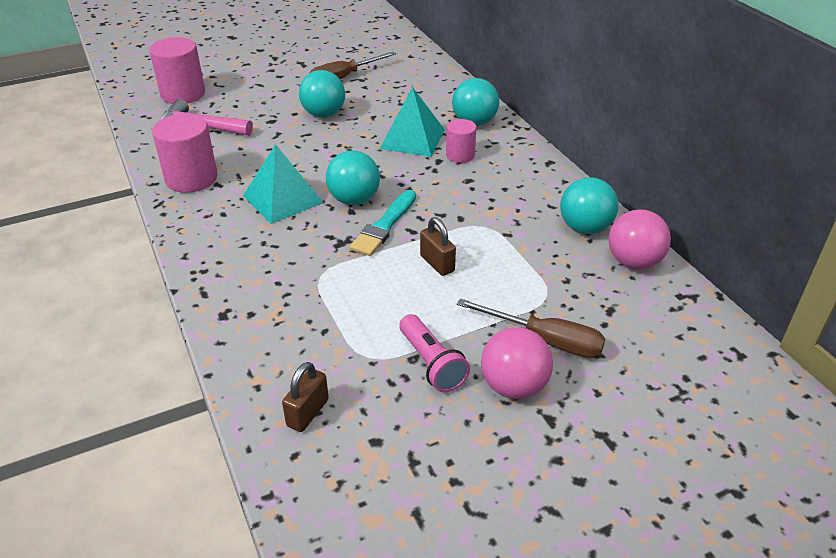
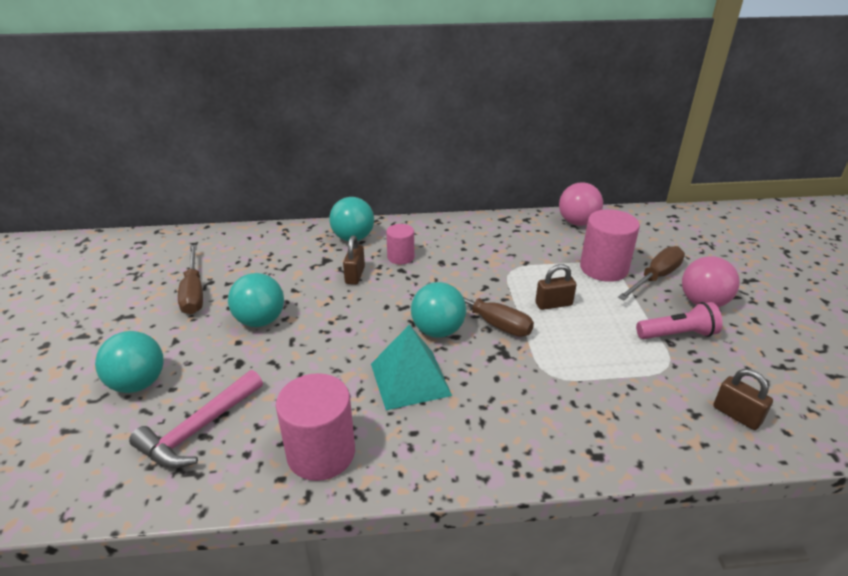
camera: 70 degrees left, 5 degrees down
pink cylinder [149,37,205,104] -> pink cylinder moved to [580,209,640,282]
turquoise brush [350,190,416,256] -> brown screwdriver [426,282,534,337]
turquoise pyramid [380,87,445,157] -> brown padlock [343,235,365,285]
turquoise ball [560,177,618,234] -> turquoise ball moved to [95,331,163,393]

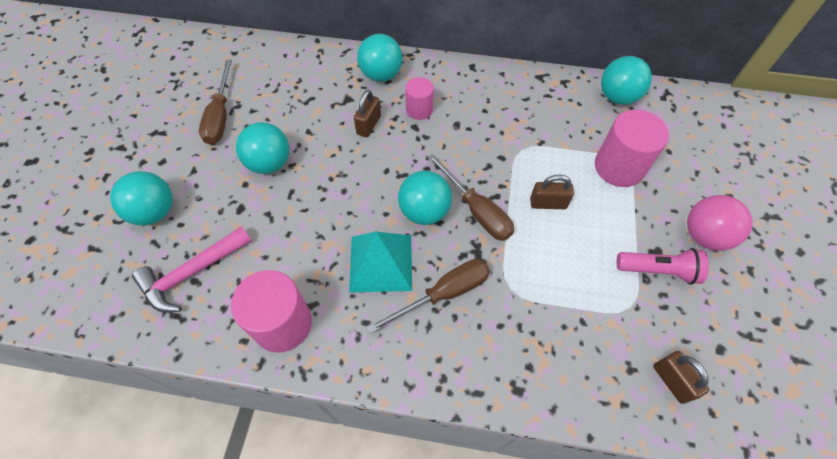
camera: 15 degrees right, 25 degrees up
pink ball [559,182,603,226] -> turquoise ball [601,56,652,105]
brown screwdriver [618,246,685,301] -> brown screwdriver moved to [367,259,490,333]

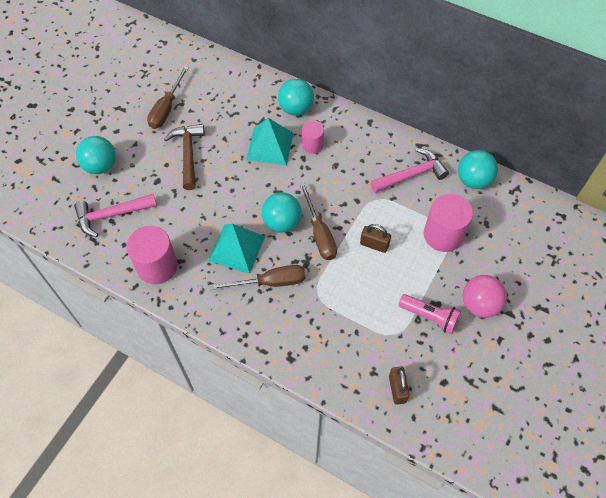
camera: 20 degrees right, 0 degrees up
turquoise ball [236,122,289,174] -> brown hammer [164,124,205,190]
brown padlock [354,90,381,137] -> turquoise pyramid [246,118,294,165]
none -> pink hammer [371,148,449,193]

